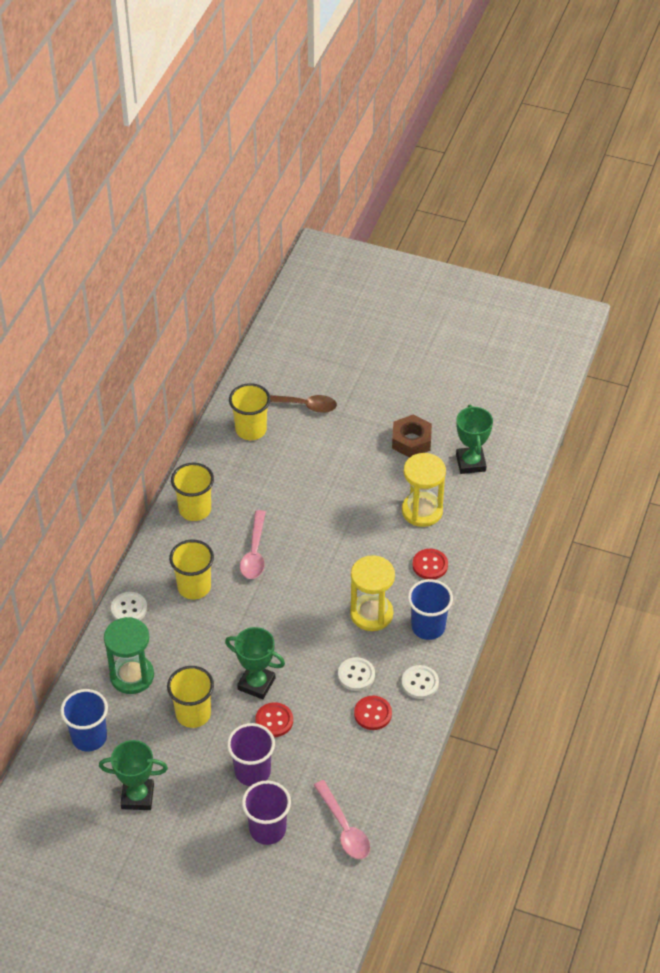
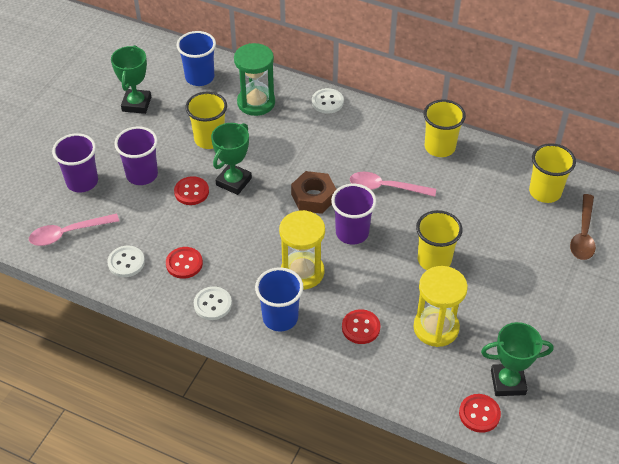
camera: 95 degrees right, 0 degrees up
yellow cup [169,540,214,599] -> yellow cup moved to [416,210,462,270]
white button [338,657,375,691] -> white button moved to [107,246,145,277]
brown nut [392,415,432,457] -> brown nut moved to [291,171,337,214]
none -> purple cup [331,184,377,245]
none -> red button [459,394,501,433]

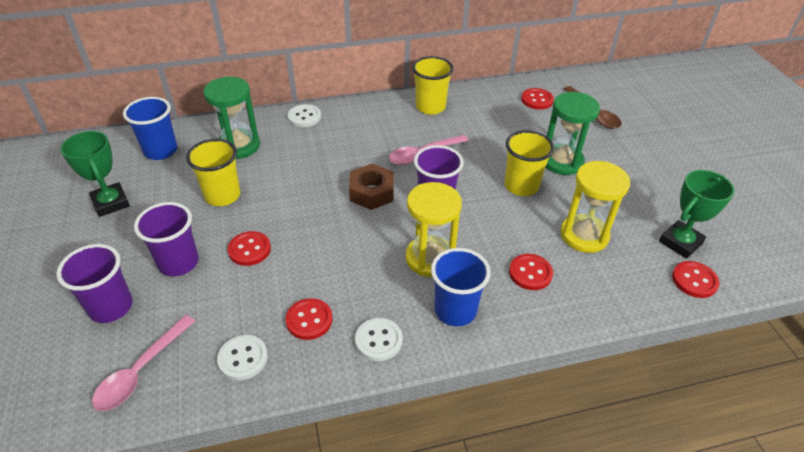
camera: 40 degrees left, 5 degrees down
green trophy [211,123,252,195] -> none
yellow cup [529,143,576,203] -> red button [521,88,554,110]
none -> green hourglass [546,92,600,175]

